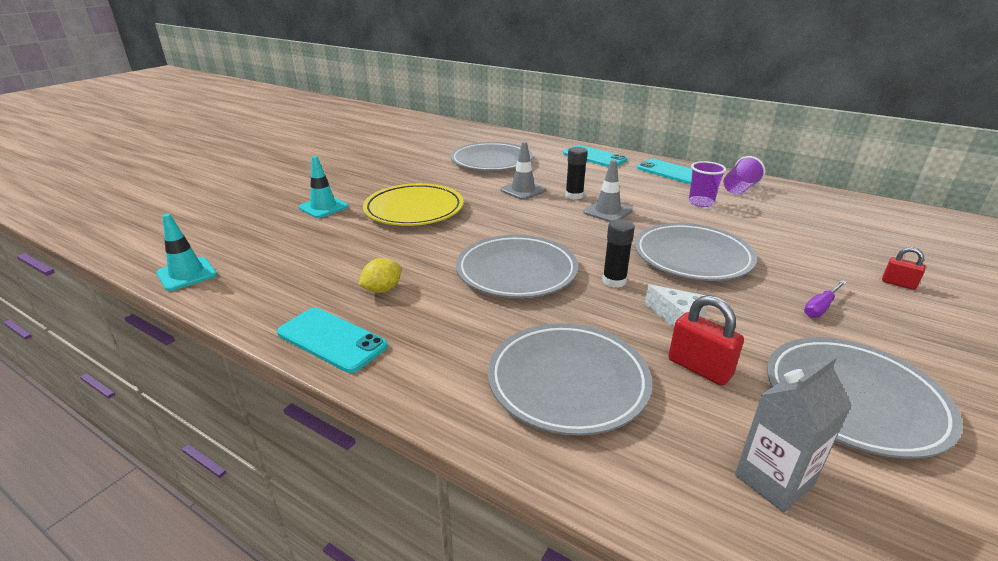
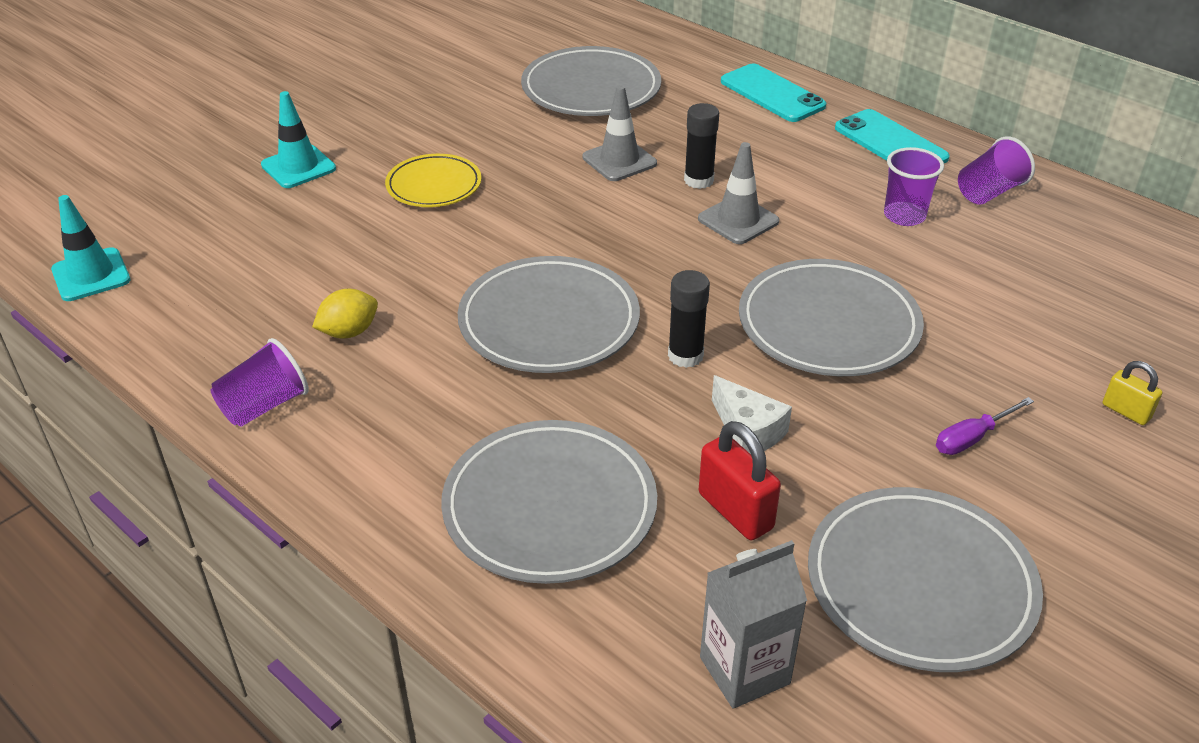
camera: 10 degrees right, 10 degrees up
turquoise phone [277,308,388,373] -> purple cup [210,338,309,427]
yellow plate [363,183,464,226] -> yellow plate [385,154,481,207], size x0.61
red padlock [882,247,926,290] -> yellow padlock [1103,361,1163,425]

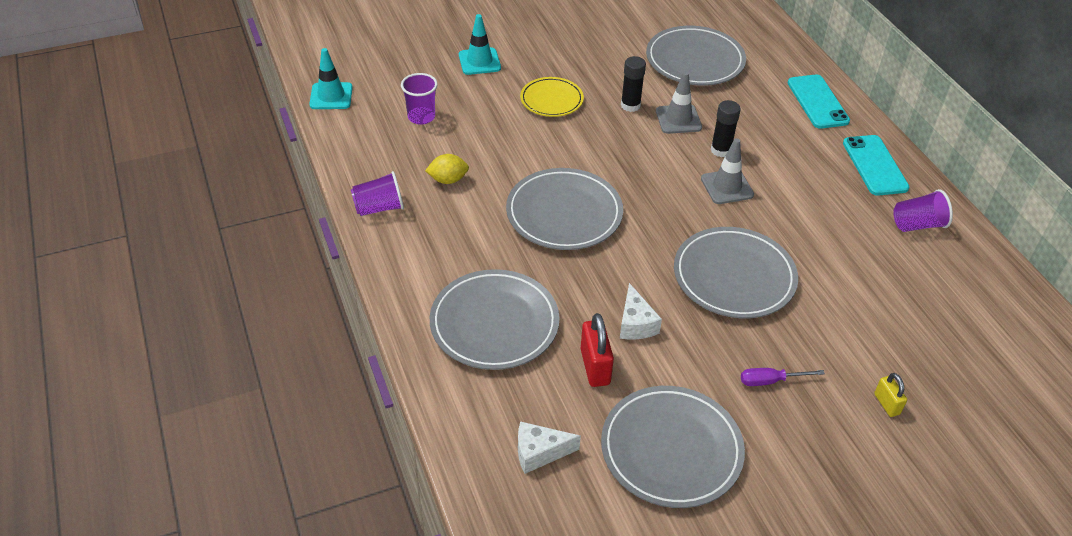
camera: 25 degrees right, 5 degrees up
black glue stick [668,270,710,368] -> black glue stick moved to [621,56,646,112]
grey carton [700,540,807,709] -> white cheese [518,421,581,474]
purple cup [884,147,944,226] -> purple cup moved to [401,73,438,125]

